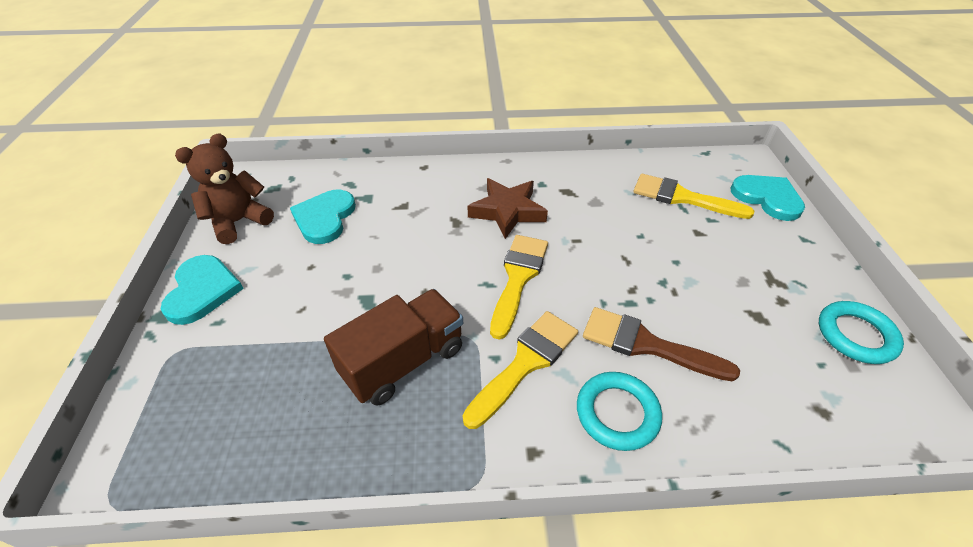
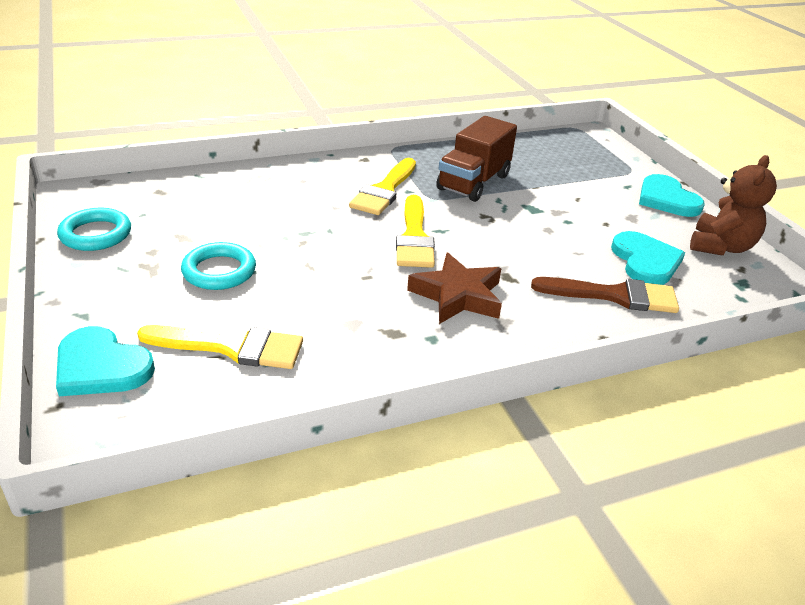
camera: 160 degrees right, 10 degrees down
turquoise ring [577,372,662,451] -> turquoise ring moved to [181,242,256,290]
brown brush [583,307,740,381] -> brown brush moved to [531,277,679,313]

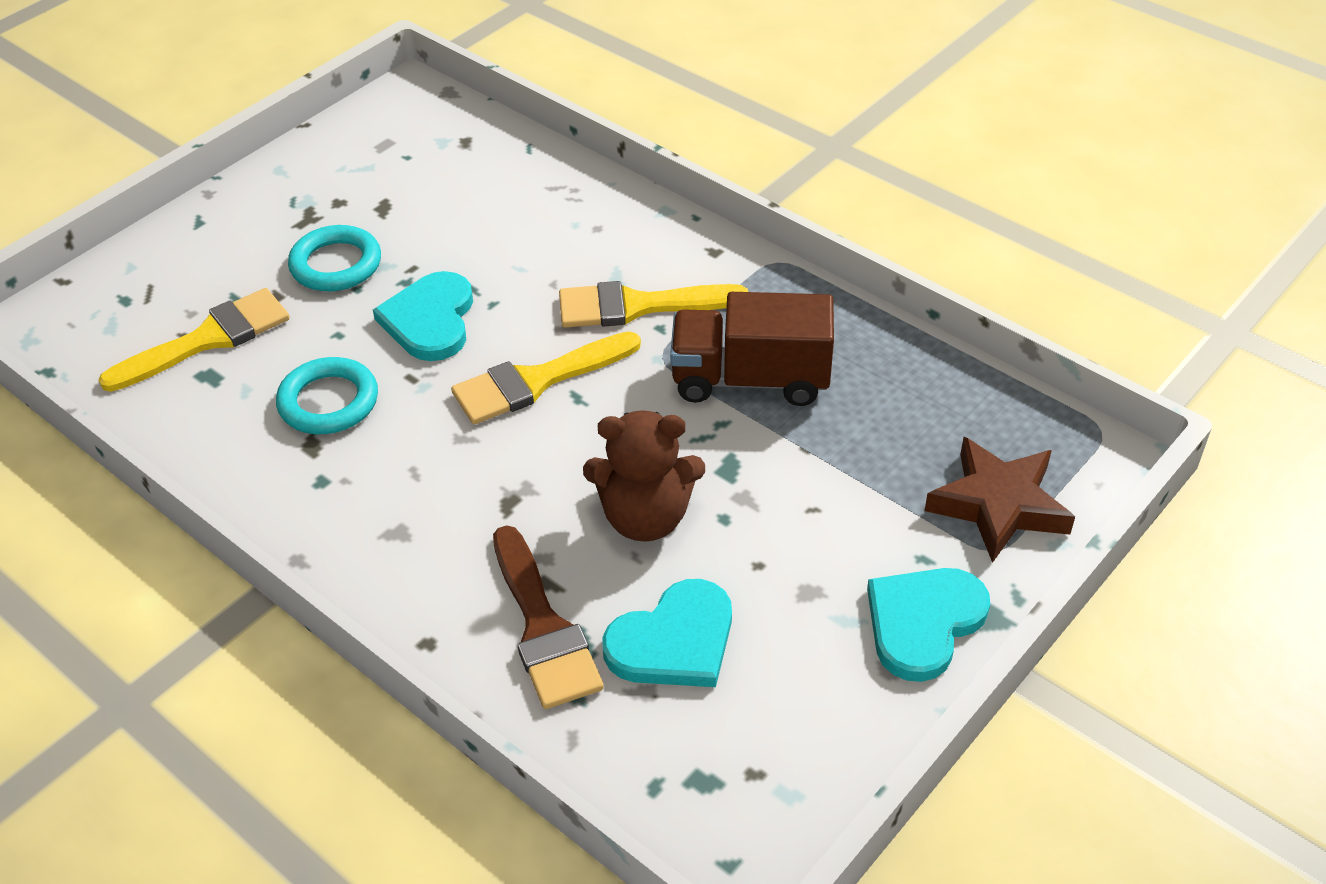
camera: 65 degrees right, 10 degrees up
turquoise heart [56,326,155,396] -> turquoise heart moved to [373,271,473,361]
turquoise ring [57,208,131,251] -> turquoise ring moved to [276,357,378,434]
yellow brush [137,325,303,369] -> yellow brush turned 105 degrees counterclockwise [98,288,290,392]
brown star [407,253,502,324] -> brown star moved to [925,437,1075,563]
brown teddy bear [690,155,777,255] -> brown teddy bear moved to [583,410,705,542]

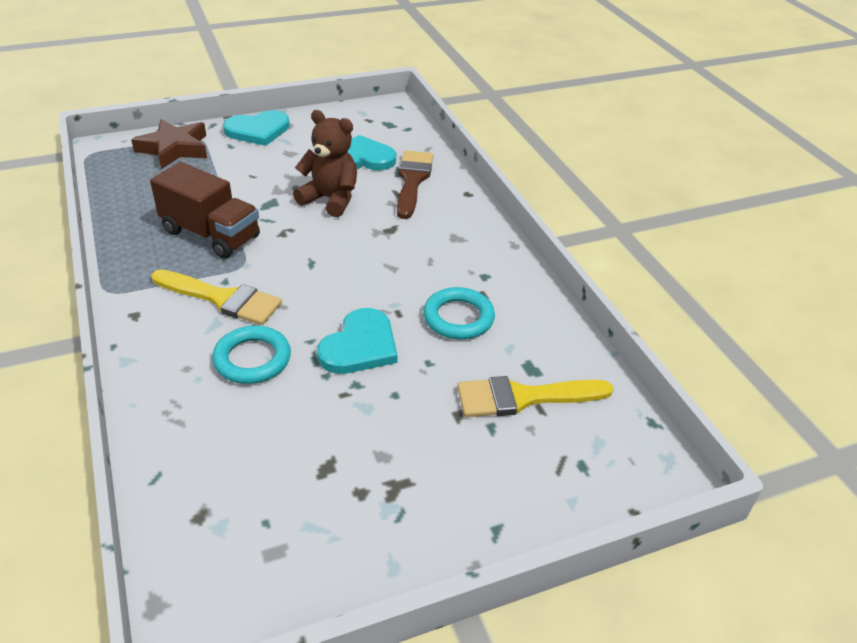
camera: 155 degrees left, 5 degrees down
turquoise ring [288,225,381,291] -> turquoise ring moved to [212,326,291,384]
yellow brush [451,331,641,424] -> none

